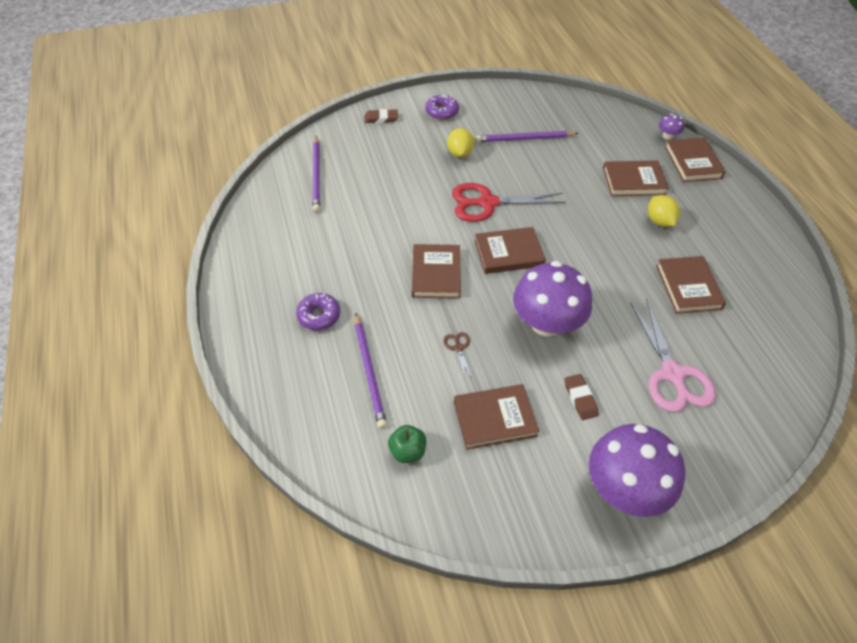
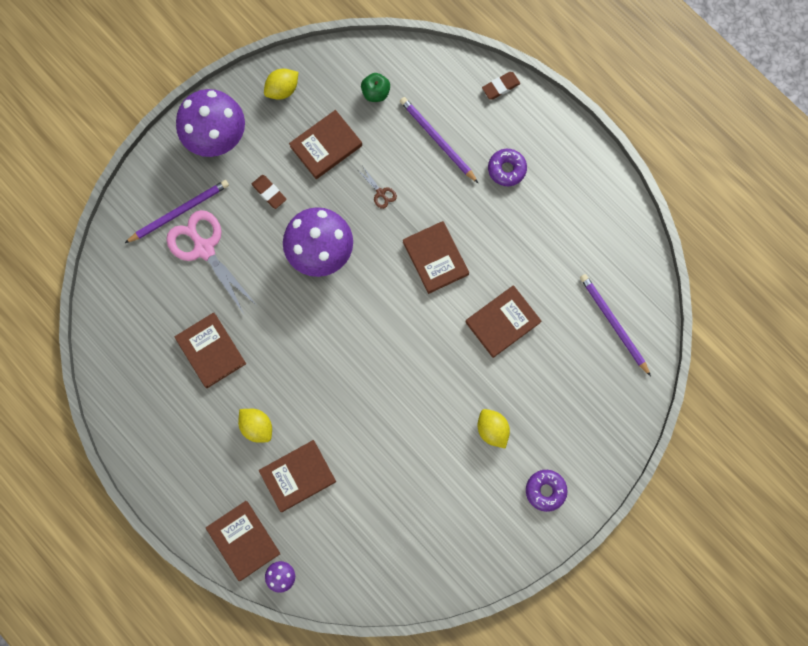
camera: 155 degrees right, 25 degrees up
brown eraser [364,109,398,123] -> brown eraser moved to [482,72,520,100]
red scissors [452,183,566,222] -> none
purple pencil [475,131,579,142] -> purple pencil moved to [125,180,229,243]
brown book [475,227,546,274] -> brown book moved to [465,285,541,358]
none -> yellow lemon [264,69,298,100]

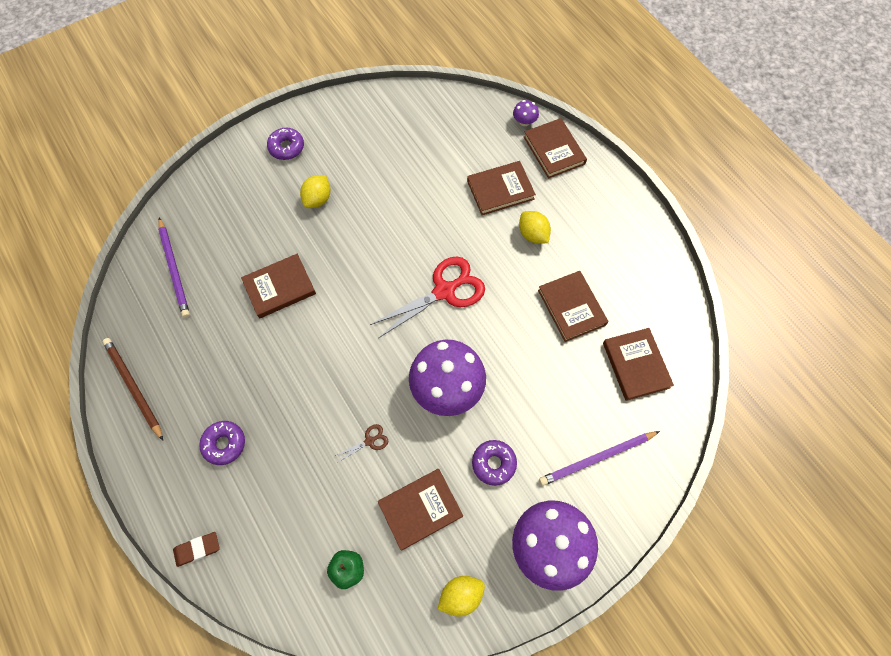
camera: 170 degrees left, 10 degrees down
pink scissors [166,210,257,314] -> none
brown eraser [252,175,287,209] -> purple donut [472,440,517,486]
brown scissors [359,167,397,209] -> brown scissors turned 90 degrees clockwise [335,424,388,462]
purple pencil [400,97,478,183] -> none
brown book [403,221,469,294] -> brown book moved to [603,328,674,401]
yellow lemon [478,409,510,449] -> yellow lemon turned 45 degrees clockwise [300,175,331,208]
none -> brown pencil [103,338,163,440]
none -> red scissors [370,256,485,338]

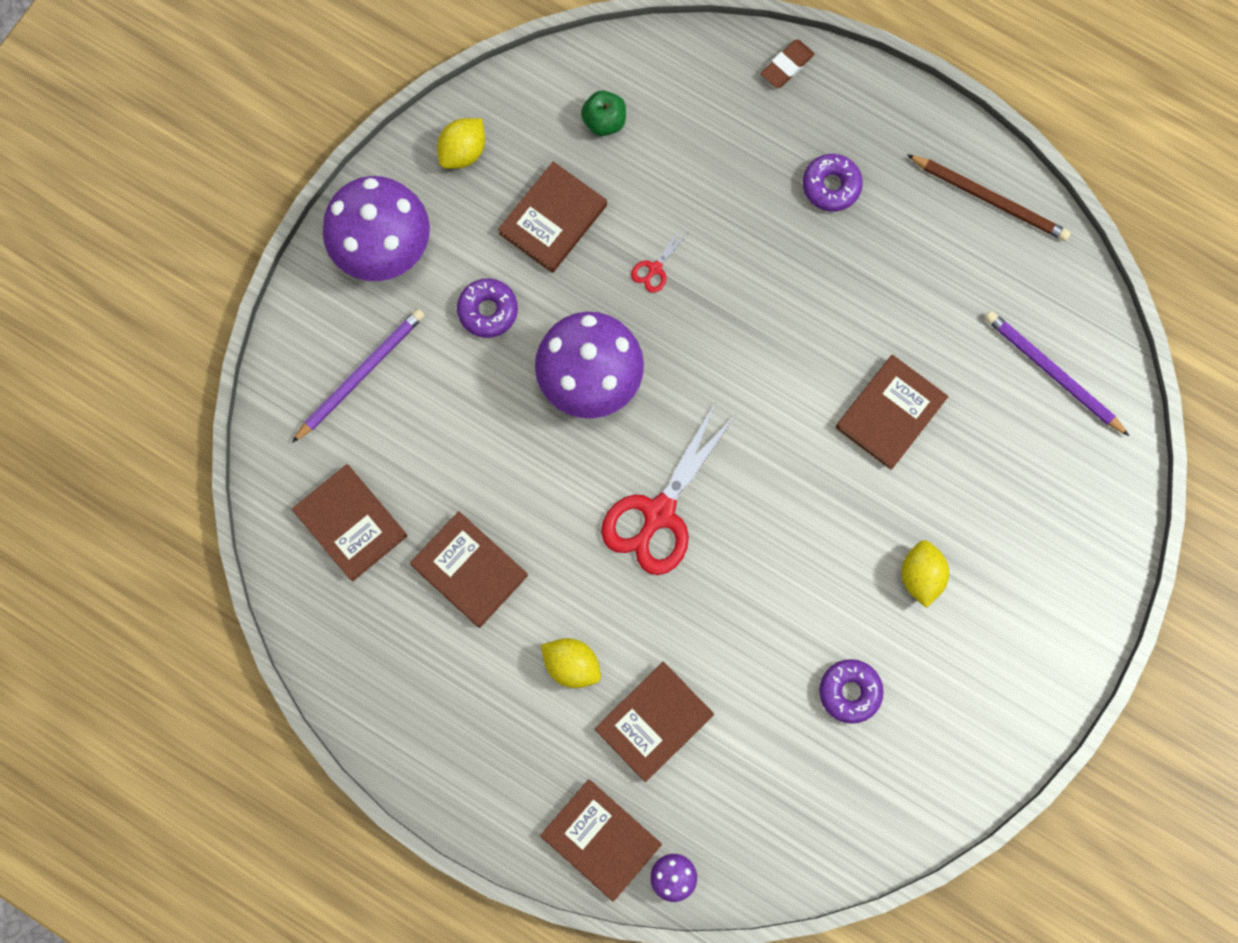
camera: 155 degrees right, 10 degrees up
purple donut [267,128,304,160] -> purple donut moved to [819,659,884,724]
brown scissors [335,424,388,462] -> red scissors [631,227,690,293]

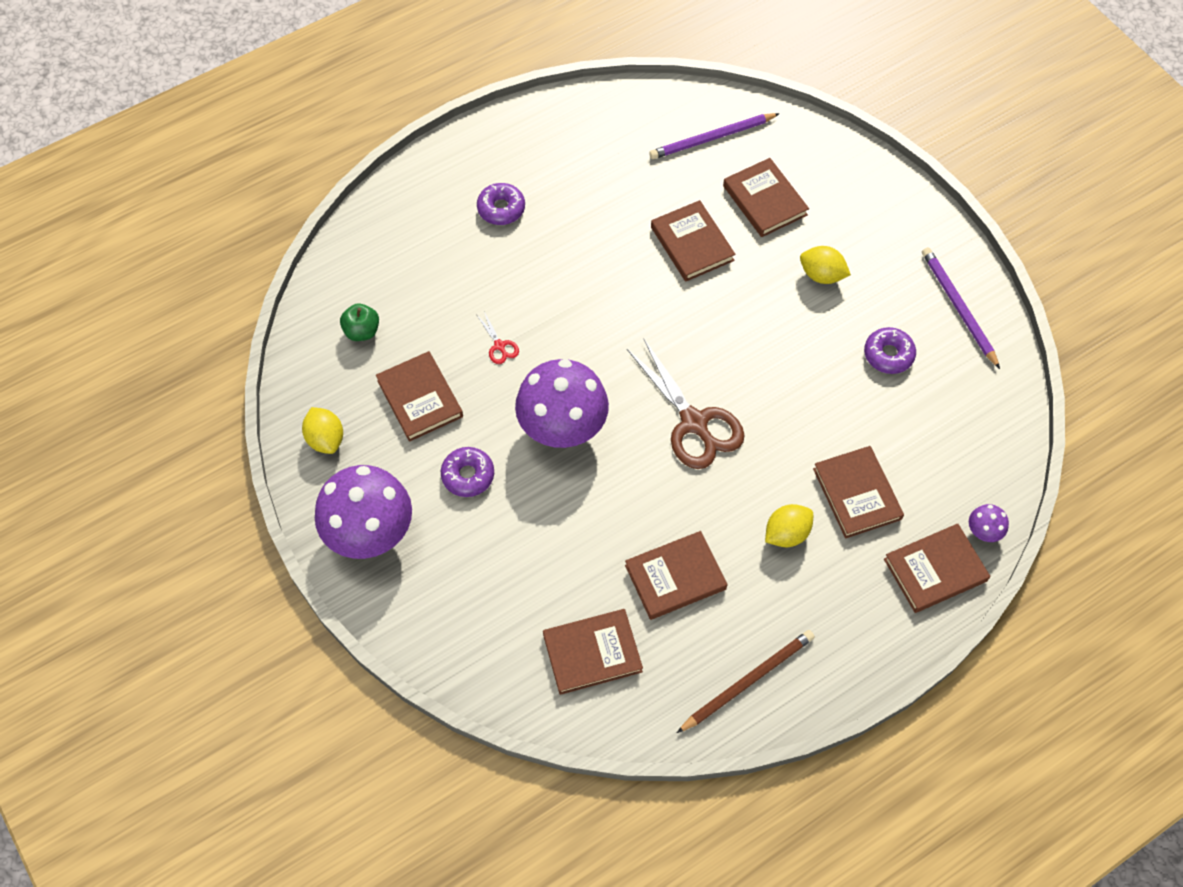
camera: 65 degrees left, 15 degrees down
purple pencil [292,308,425,443] -> purple pencil moved to [922,247,1000,369]
red scissors [601,404,735,575] -> brown scissors [627,339,745,469]
brown eraser [761,39,815,88] -> none
brown pencil [907,154,1071,241] -> brown pencil moved to [677,630,815,733]
none -> brown book [723,158,809,237]

